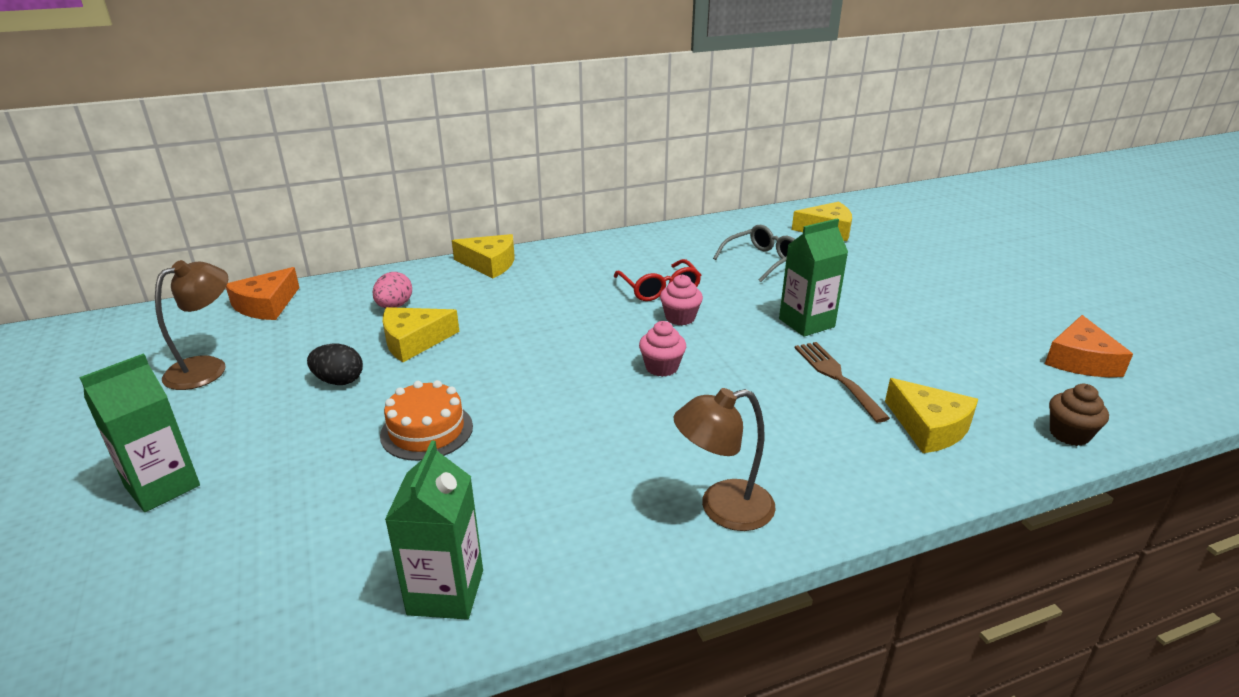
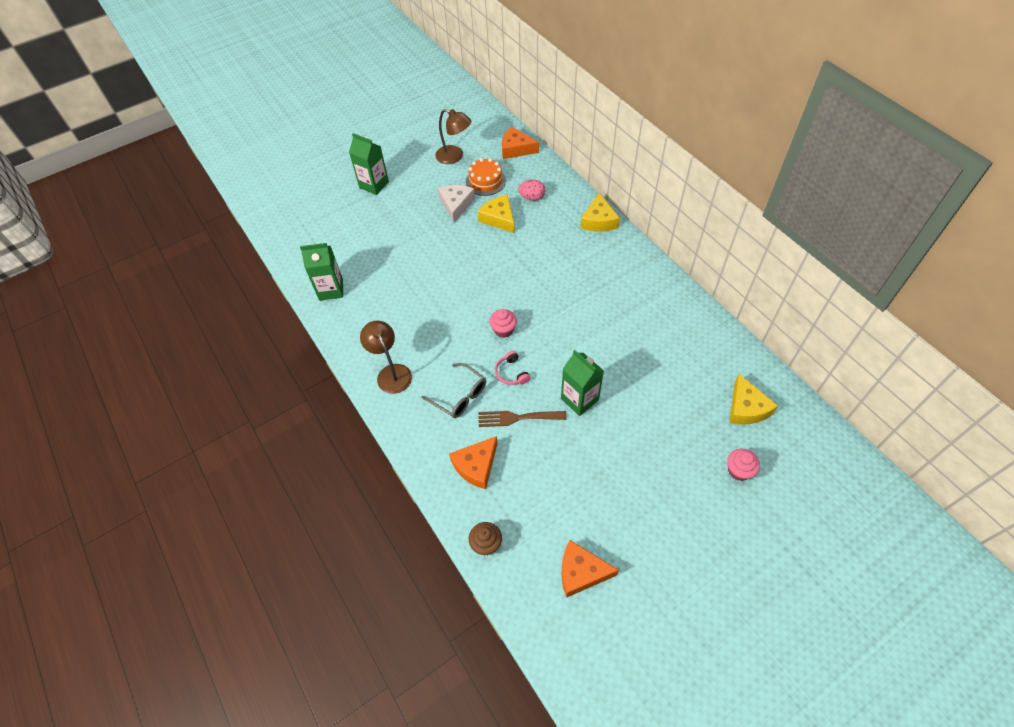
camera: 80 degrees right, 25 degrees up
black egg [307,344,363,385] -> white cheese [438,185,475,223]
orange cake [380,380,473,461] -> orange cake moved to [466,158,506,196]
red glasses [614,259,701,301] -> none
pink cupcake [660,274,703,325] -> pink cupcake moved to [727,449,760,481]
grey glasses [713,225,795,282] -> grey glasses moved to [421,363,486,418]
brown fork [795,342,890,423] -> brown fork turned 150 degrees counterclockwise [479,411,566,427]
yellow cheese [885,378,978,453] -> orange cheese [449,436,498,489]
none -> pink headphones [495,351,530,385]

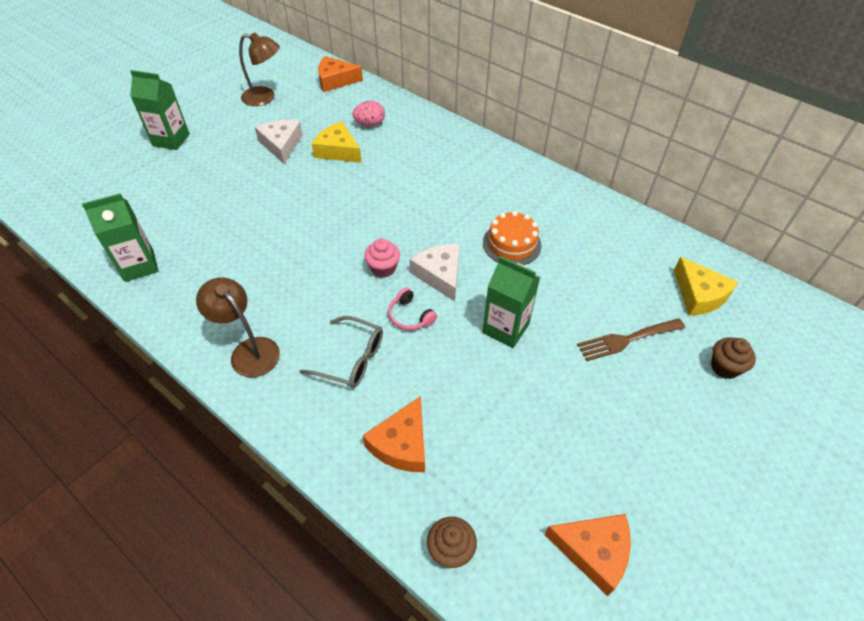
camera: 20 degrees left, 5 degrees down
orange cake [466,158,506,196] -> orange cake moved to [483,211,542,265]
brown fork [479,411,566,427] -> brown fork moved to [577,318,685,361]
orange cheese [561,540,619,598] -> orange cheese turned 150 degrees counterclockwise [545,514,631,596]
yellow cheese [581,193,620,231] -> none
pink cupcake [727,449,760,481] -> brown cupcake [711,338,756,379]
none -> white cheese [409,244,460,301]

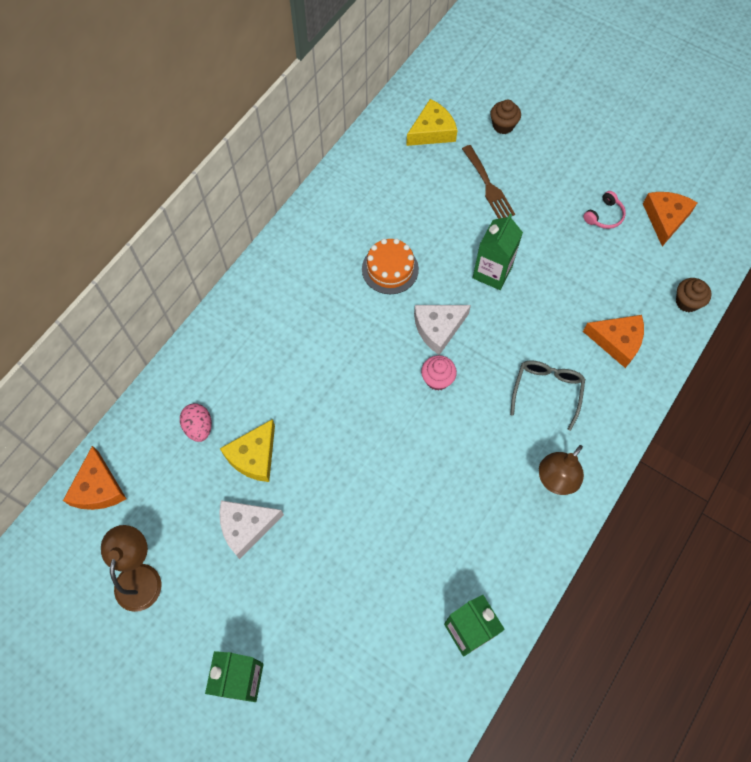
camera: 95 degrees left, 15 degrees up
pink headphones [388,288,437,330] -> pink headphones moved to [583,191,626,229]

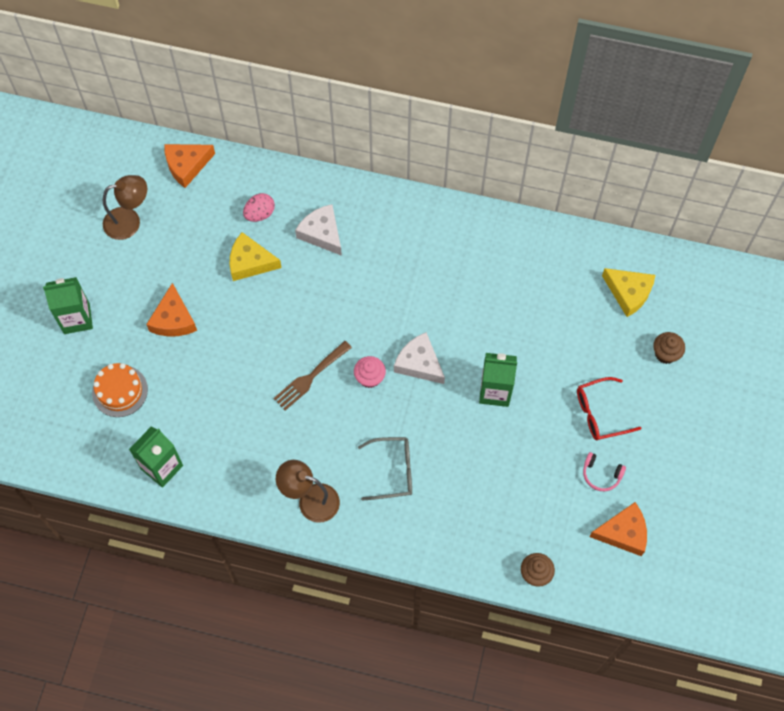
camera: 70 degrees right, 0 degrees up
white cheese [219,500,284,559] -> white cheese moved to [295,204,342,256]
orange cake [362,238,419,294] -> orange cake moved to [92,363,148,417]
brown fork [462,145,515,219] -> brown fork moved to [273,341,352,410]
orange cheese [583,315,644,368] -> orange cheese moved to [146,283,197,337]
none -> red glasses [577,377,641,440]

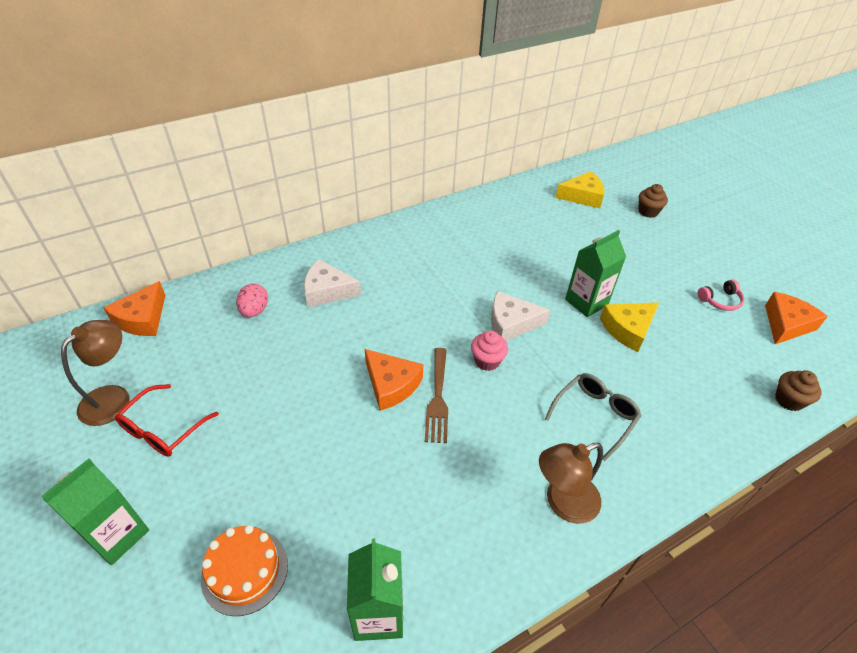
camera: 45 degrees left, 20 degrees down
orange cheese [146,283,197,337] -> orange cheese moved to [365,349,423,411]
yellow cheese [229,232,282,281] -> yellow cheese moved to [600,302,659,352]
red glasses [577,377,641,440] -> red glasses moved to [115,384,219,456]

